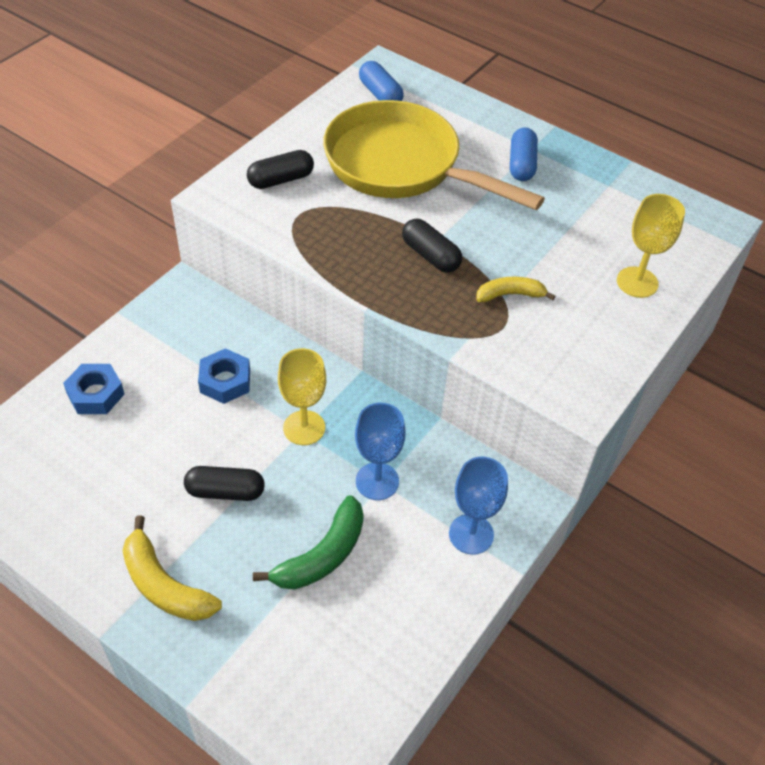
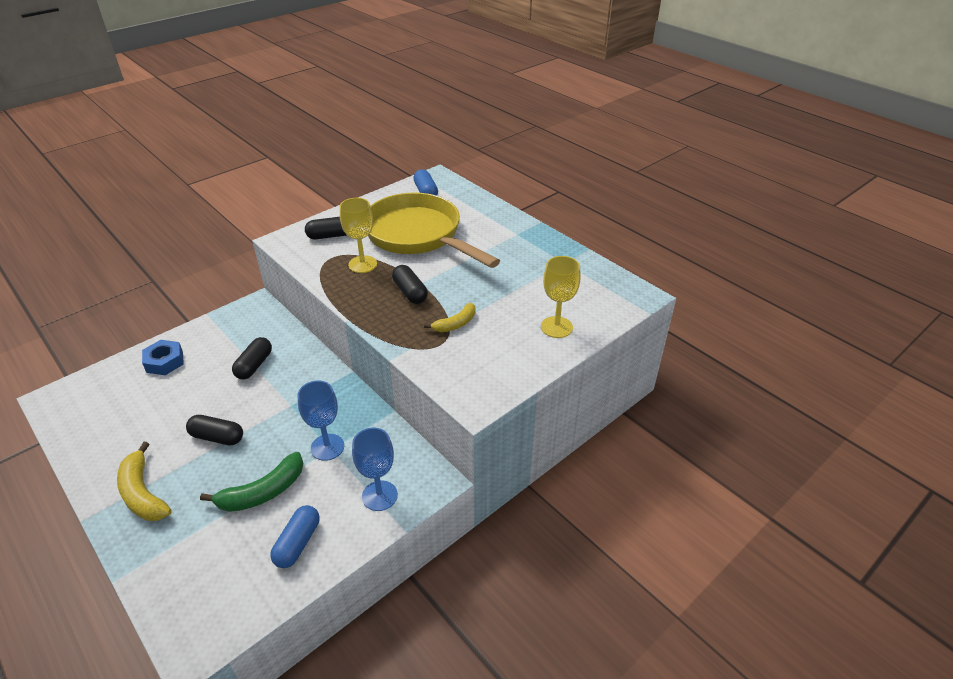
camera: 15 degrees right, 10 degrees down
blue nut [198,348,250,404] -> black capsule [232,337,272,379]
yellow goblet [278,348,326,445] -> yellow goblet moved to [340,198,377,273]
yellow banana [476,277,556,302] -> yellow banana turned 135 degrees clockwise [424,303,475,332]
blue capsule [510,128,538,181] -> blue capsule moved to [270,505,319,568]

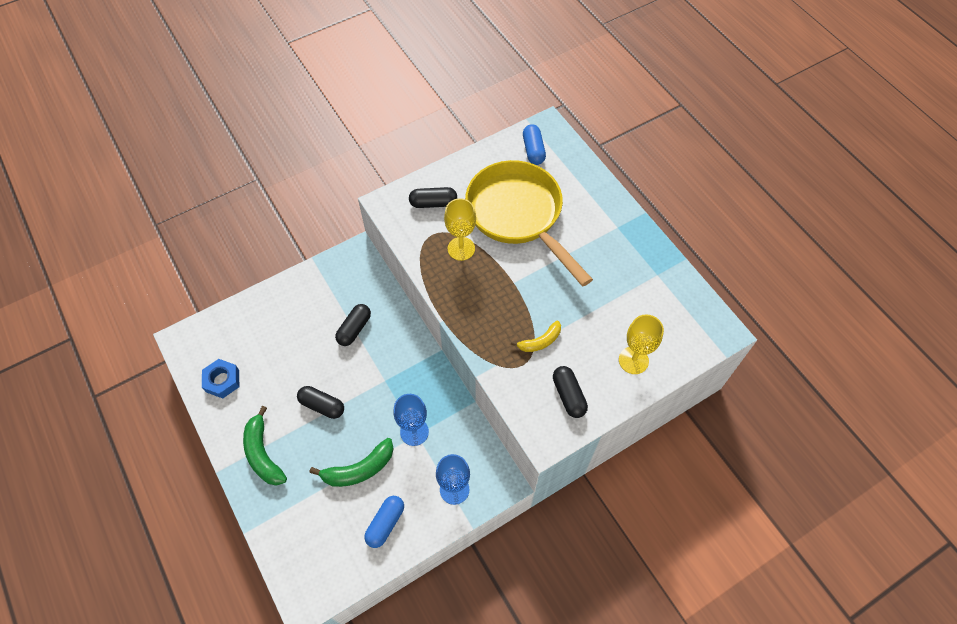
camera: 10 degrees right, 20 degrees up
yellow banana [117,442,172,521] -> green banana [243,406,287,486]
blue nut [142,340,184,375] -> blue nut moved to [202,359,239,398]
black capsule [392,265,428,304] -> black capsule moved to [553,366,588,418]

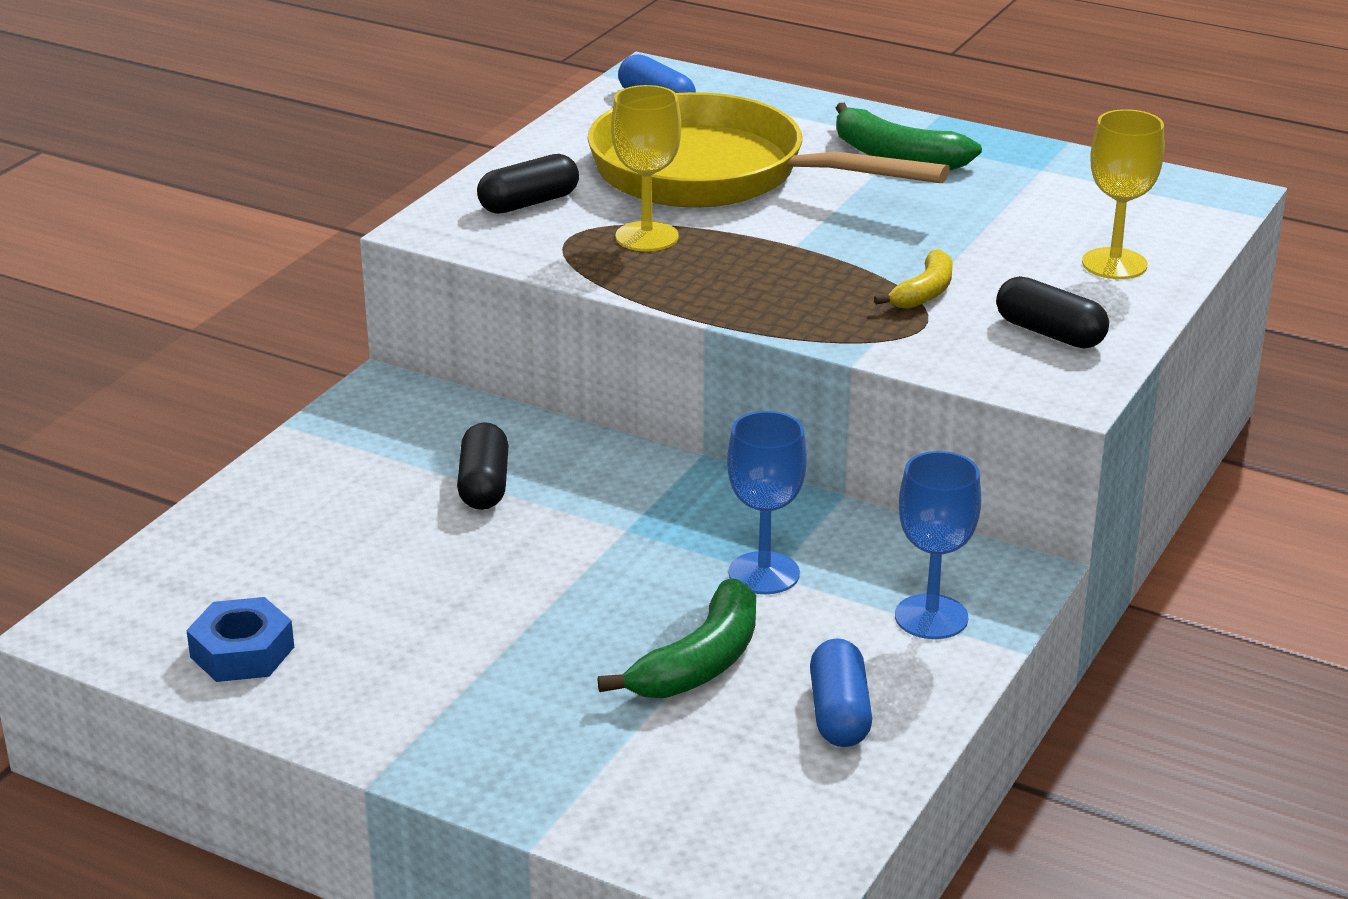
camera: 30 degrees left, 30 degrees down
green banana [243,406,287,486] -> green banana moved to [836,103,982,170]
black capsule [297,386,344,419] -> none

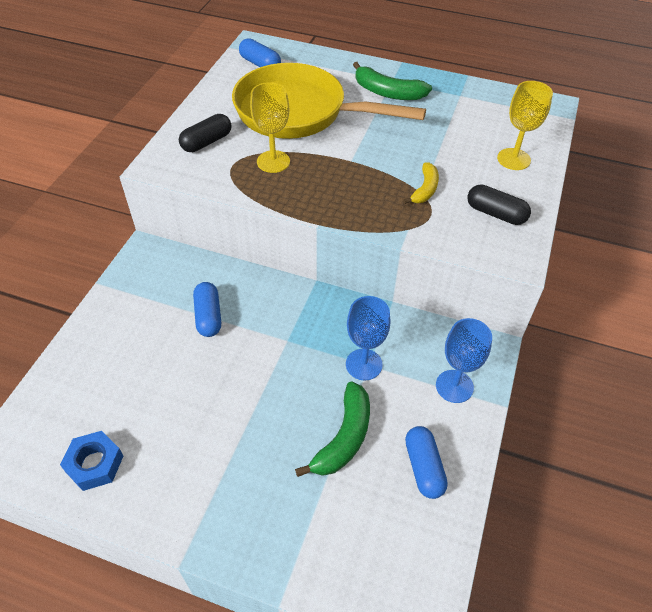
camera: 10 degrees left, 20 degrees up
black capsule [457,422,508,510] -> blue capsule [193,282,221,337]

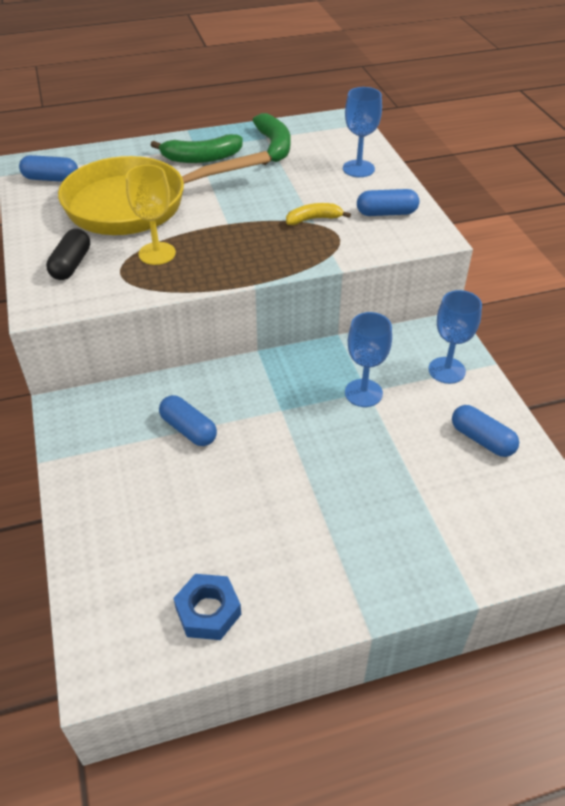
camera: 35 degrees left, 5 degrees down
green banana [295,382,370,477] -> green banana moved to [252,113,290,165]
yellow banana [403,163,439,204] -> yellow banana turned 90 degrees counterclockwise [286,203,351,225]
black capsule [468,184,531,225] -> blue capsule [357,189,419,216]
yellow goblet [497,81,553,170] -> blue goblet [343,87,382,177]

